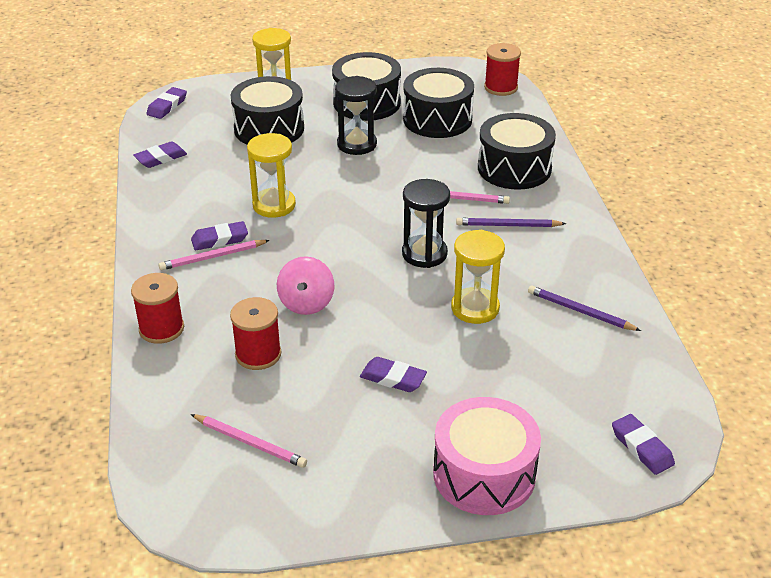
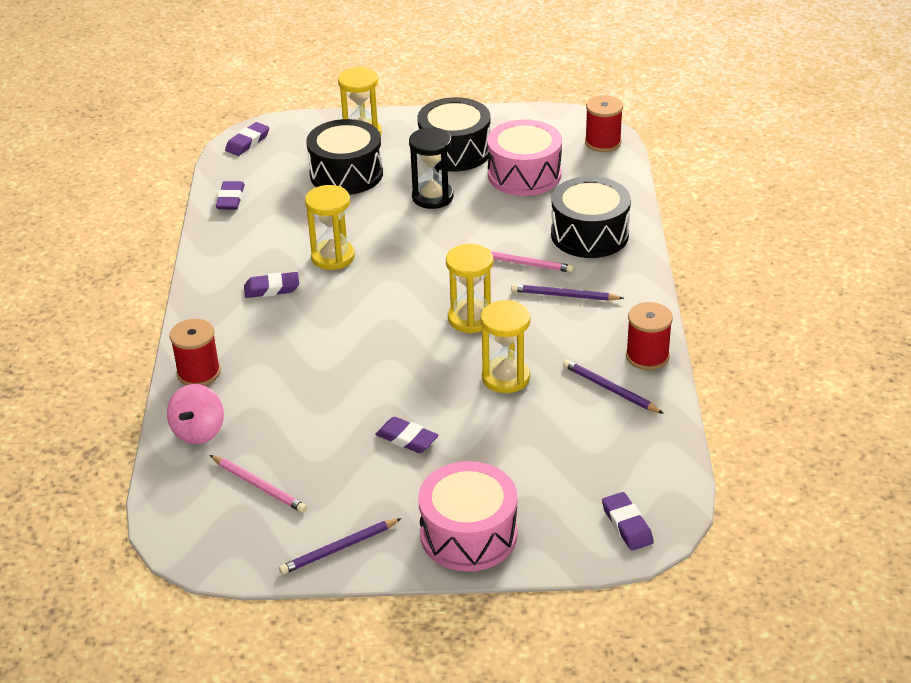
camera: 10 degrees right, 0 degrees up
purple eraser [133,141,187,168] -> purple eraser turned 60 degrees counterclockwise [216,181,245,210]
pink pencil [159,240,270,270] -> none
red spool [230,297,282,370] -> red spool moved to [626,302,673,370]
pink spinning top [277,256,334,315] -> pink spinning top moved to [167,384,224,444]
black hourglass [402,179,450,268] -> yellow hourglass [446,244,493,334]
black drum [403,68,474,138] -> pink drum [487,119,562,196]
none -> purple pencil [279,518,402,574]

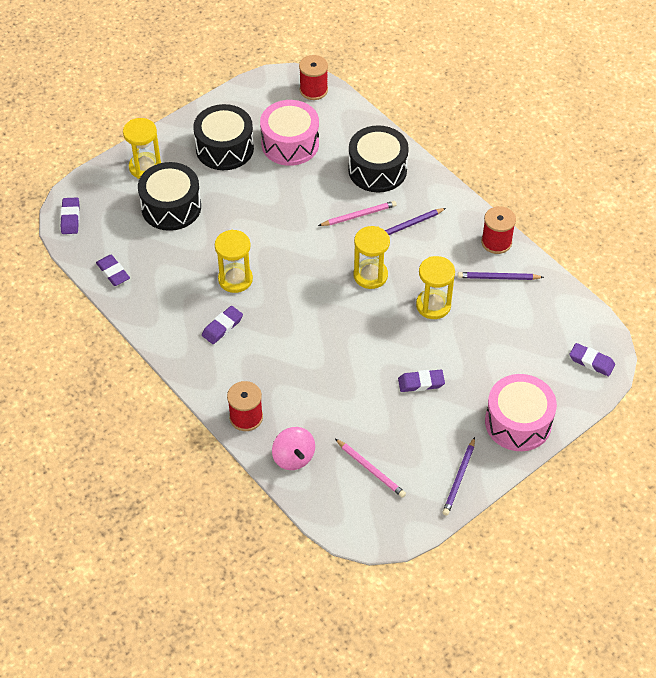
camera: 40 degrees left, 15 degrees up
pink pencil [210,455,307,513] -> pink pencil turned 45 degrees clockwise [335,439,406,498]
black hourglass [409,127,454,209] -> none

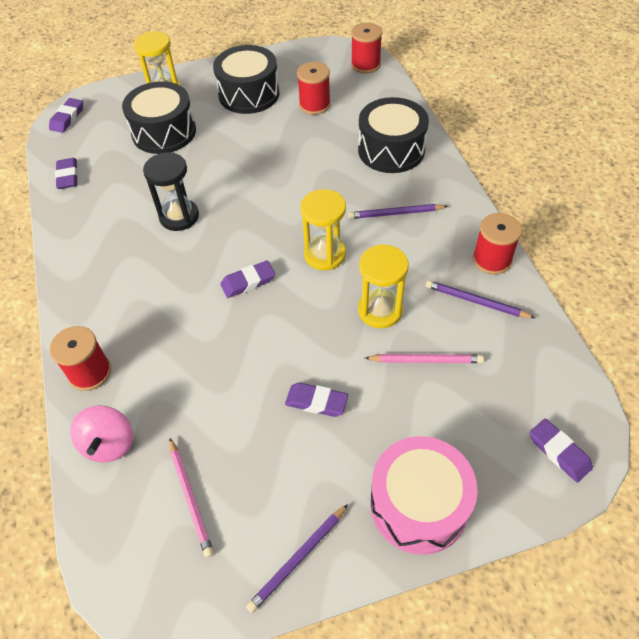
camera: 25 degrees right, 0 degrees up
purple eraser [202,306,243,344] -> purple eraser moved to [220,260,275,298]
yellow hourglass [215,230,253,293] -> black hourglass [143,152,199,231]
pink drum [260,100,319,166] -> red spool [297,62,331,115]
pink pencil [318,201,397,226] -> pink pencil moved to [365,354,484,363]

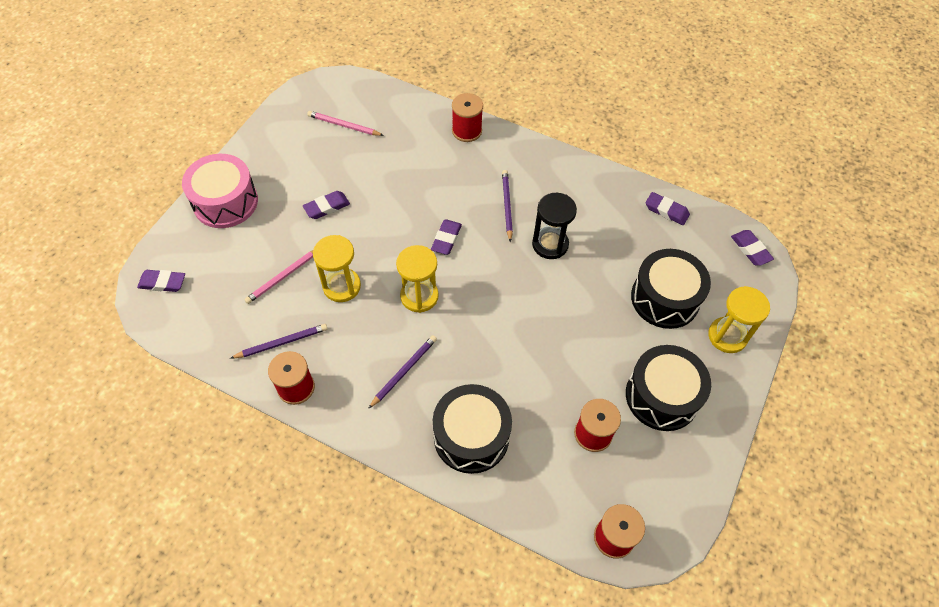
camera: 130 degrees right, 5 degrees up
pink spinning top [70,406,133,462] -> none
purple pencil [246,504,348,613] -> purple pencil moved to [502,170,513,242]

